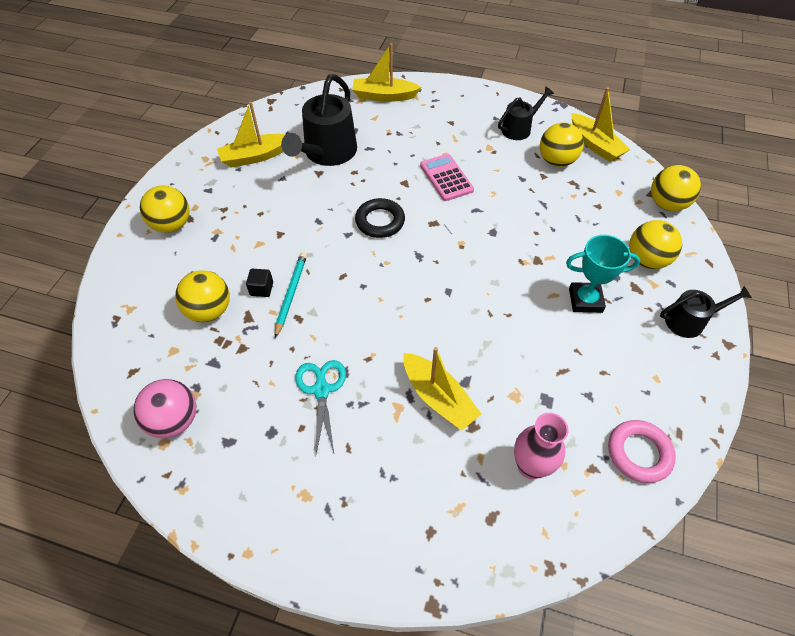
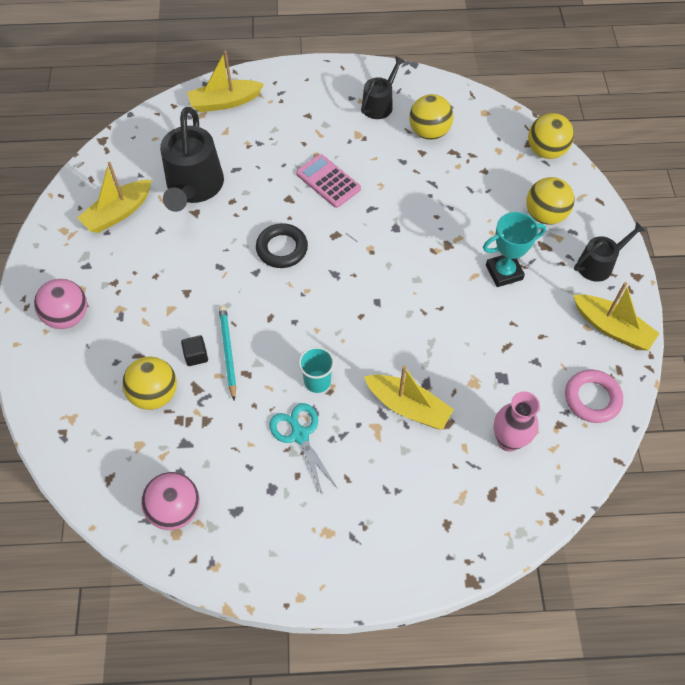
camera: 20 degrees left, 5 degrees up
yellow ball [140,185,190,233] -> pink ball [34,279,87,329]
yellow boat [571,87,631,162] -> yellow boat moved to [573,282,660,350]
none -> turquoise cup [299,347,334,393]

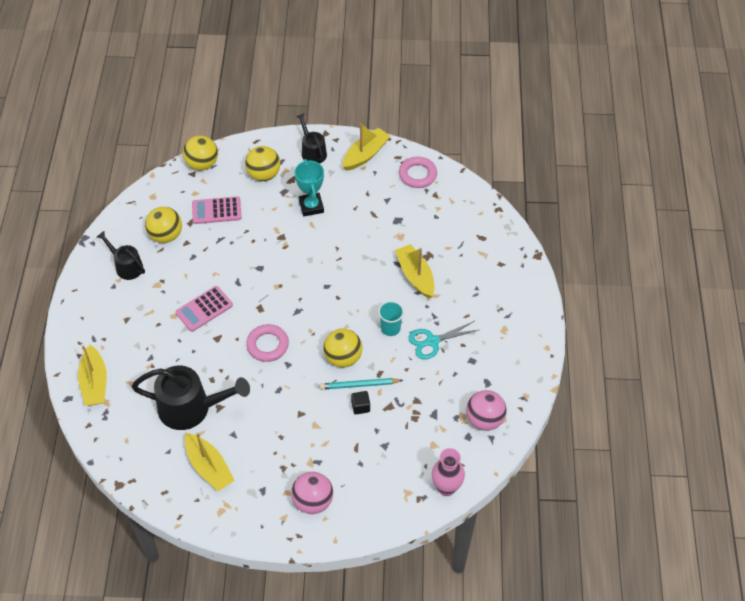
camera: 85 degrees left, 5 degrees down
yellow ball [122,357,177,410] -> yellow ball moved to [323,329,362,368]
black ring [256,223,308,268] -> pink ring [246,324,289,362]
yellow boat [364,365,454,430] -> yellow boat turned 60 degrees counterclockwise [395,244,434,298]
pink vase [494,391,540,452] -> pink vase moved to [432,448,465,496]
none -> pink calculator [192,196,242,224]

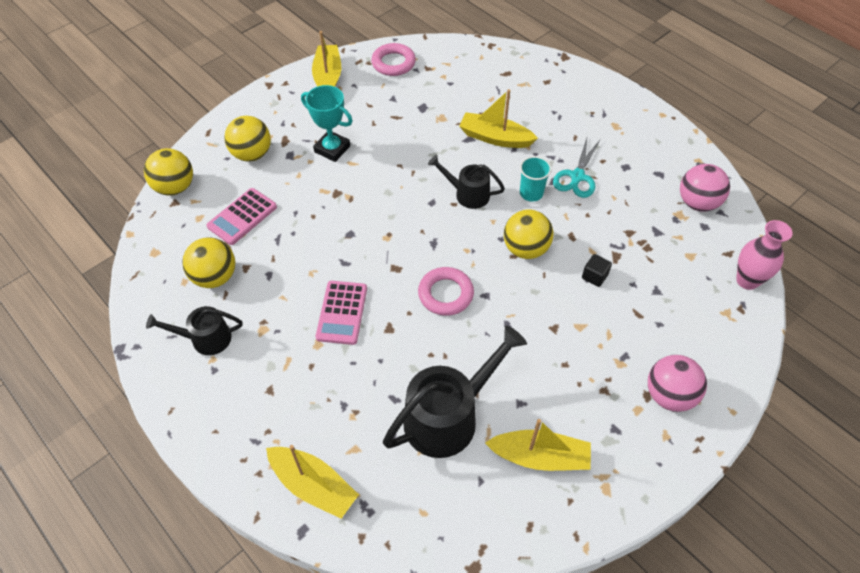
camera: 45 degrees left, 0 degrees up
black watering can [296,113,327,164] -> black watering can moved to [428,155,505,209]
turquoise pencil [320,378,403,390] -> none

